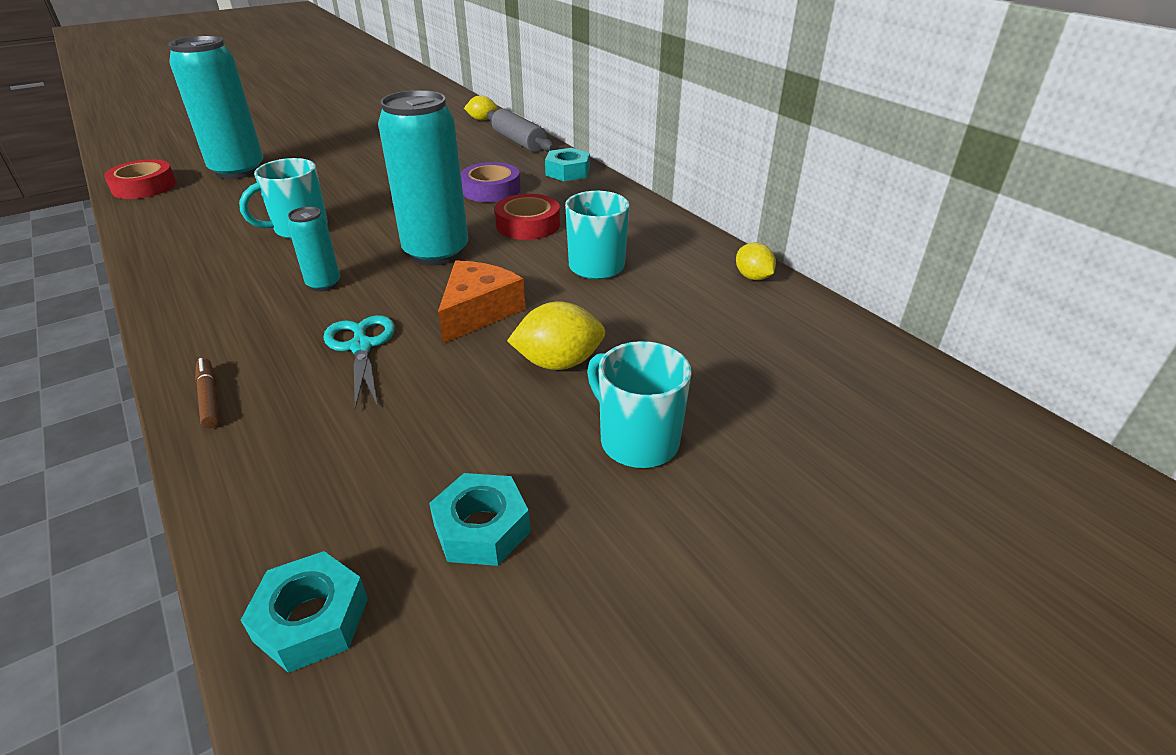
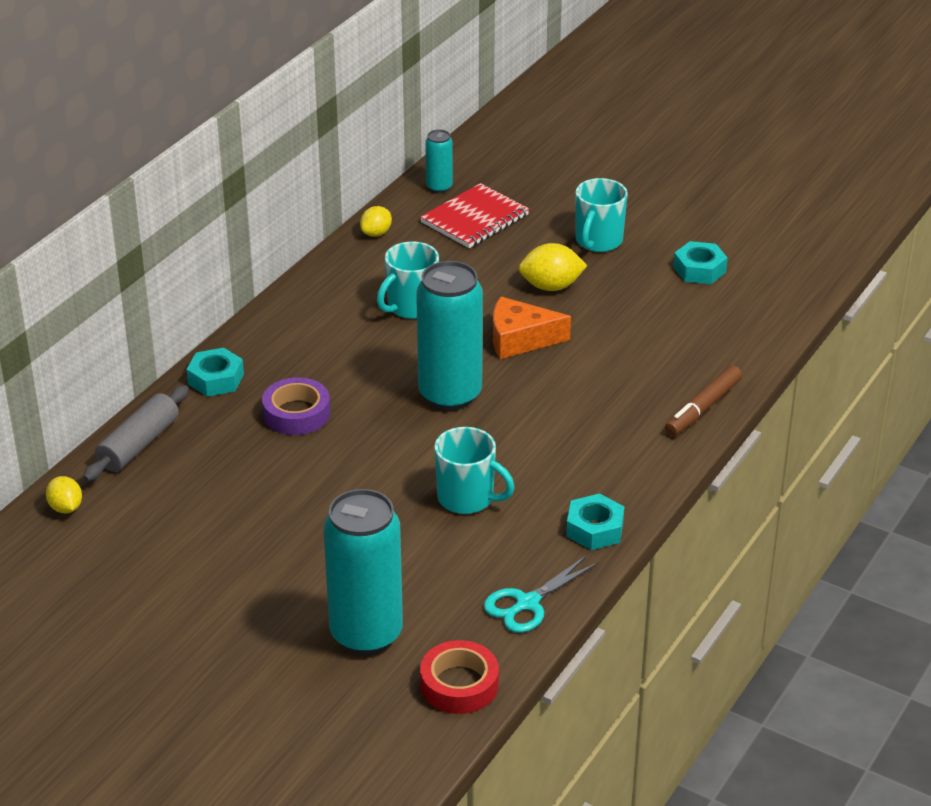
camera: 115 degrees left, 0 degrees up
brown marker [195,358,219,428] -> brown marker [665,365,742,436], size x1.57
turquoise nut [241,551,368,673] -> turquoise nut moved to [566,493,624,550]
turquoise can [288,206,340,292] -> turquoise can moved to [425,129,453,193]
turquoise scissors [323,315,395,409] -> turquoise scissors moved to [484,556,598,633]
red tape [495,194,560,240] -> none
yellow lemon [507,301,605,370] -> yellow lemon turned 60 degrees counterclockwise [519,243,588,291]
none -> red notebook [420,183,529,248]

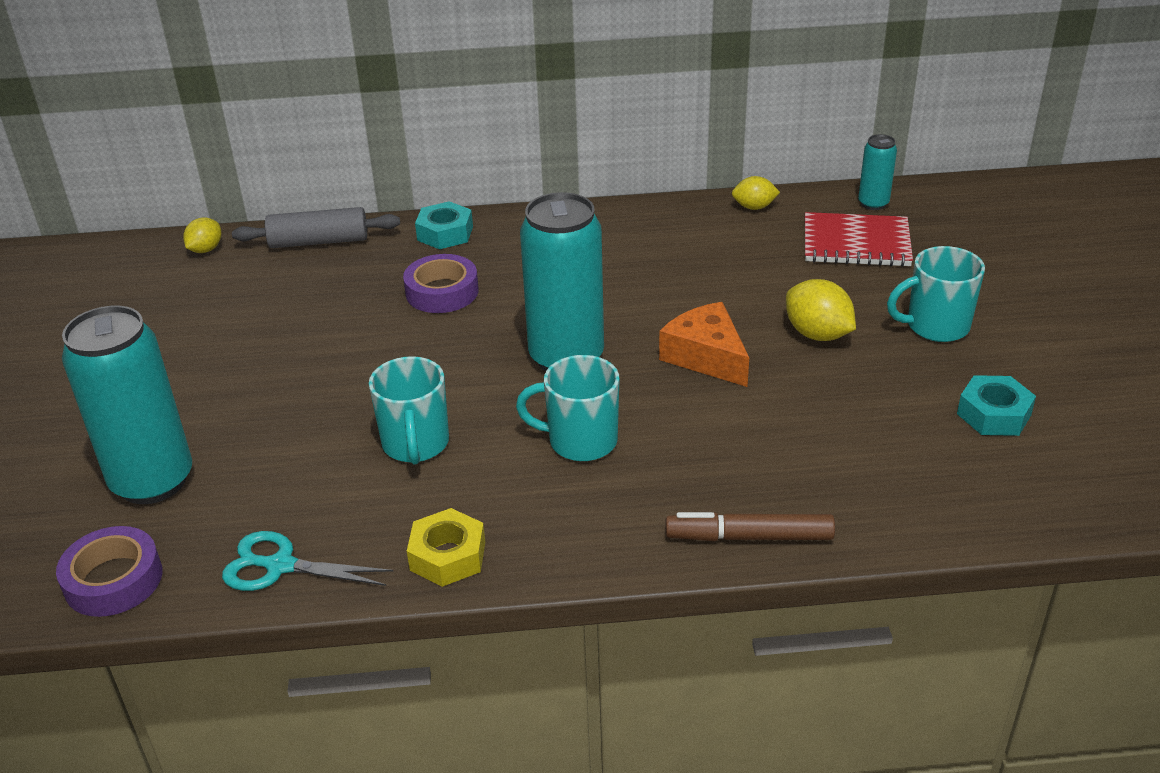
camera: 55 degrees right, 0 degrees up
turquoise mug [377,242,439,319] -> turquoise mug moved to [516,355,619,461]
red tape [420,640,499,714] -> purple tape [56,526,163,617]
turquoise nut [566,493,624,550] -> yellow nut [407,508,485,587]

